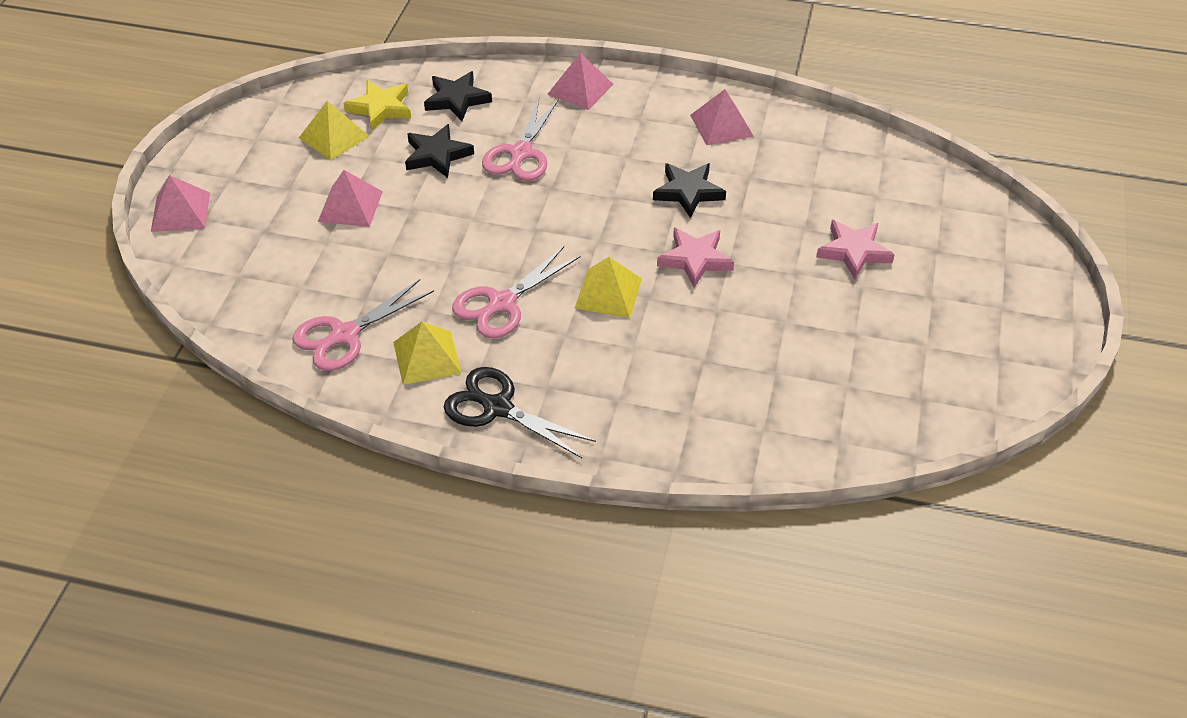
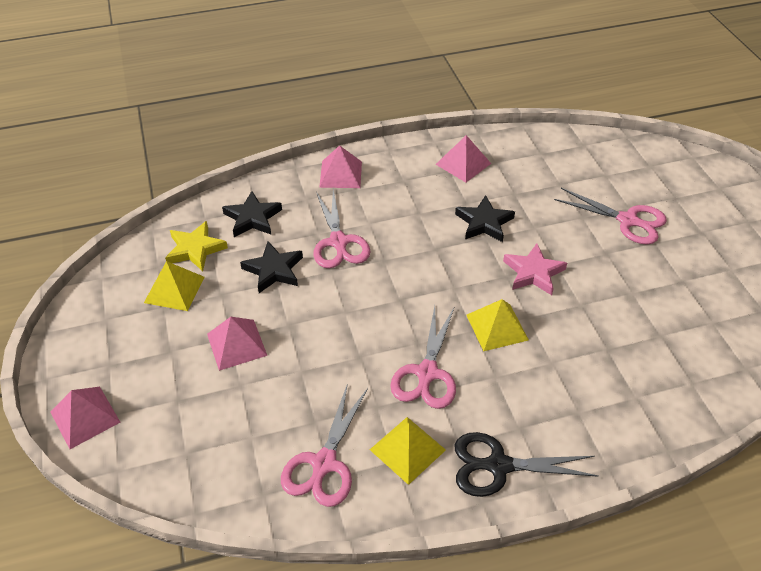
camera: 30 degrees left, 0 degrees up
pink star [816,220,895,279] -> pink scissors [554,188,667,245]

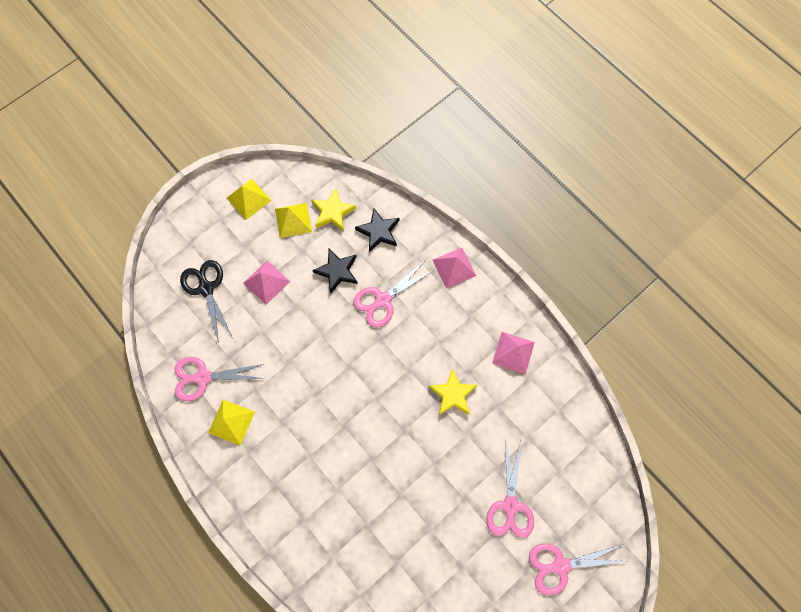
camera: 65 degrees right, 25 degrees up
pink pyramid [50,387,120,449] -> none
pink scissors [390,306,456,409] -> pink scissors moved to [529,543,627,596]
black scissors [454,432,599,497] -> black scissors moved to [180,260,232,343]
black star [455,195,515,242] -> yellow star [429,368,477,415]
yellow pyramid [466,299,529,351] -> yellow pyramid moved to [227,179,272,220]
pink star [503,243,567,295] -> none

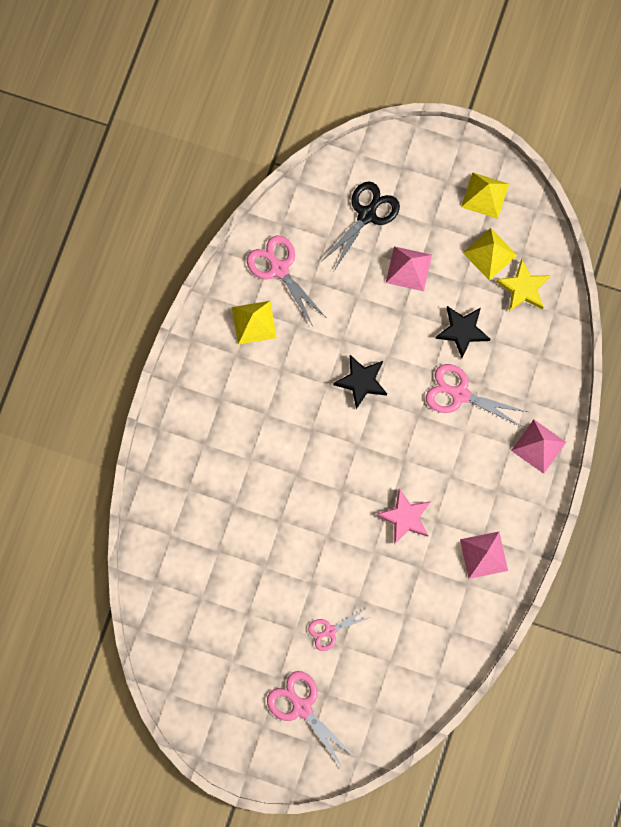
camera: 60 degrees right, 5 degrees up
black star [355,208,399,252] -> black star moved to [333,355,387,409]
yellow star [429,368,477,415] -> pink star [376,489,431,544]
pink scissors [487,439,534,538] -> pink scissors [308,607,371,651], size x0.62

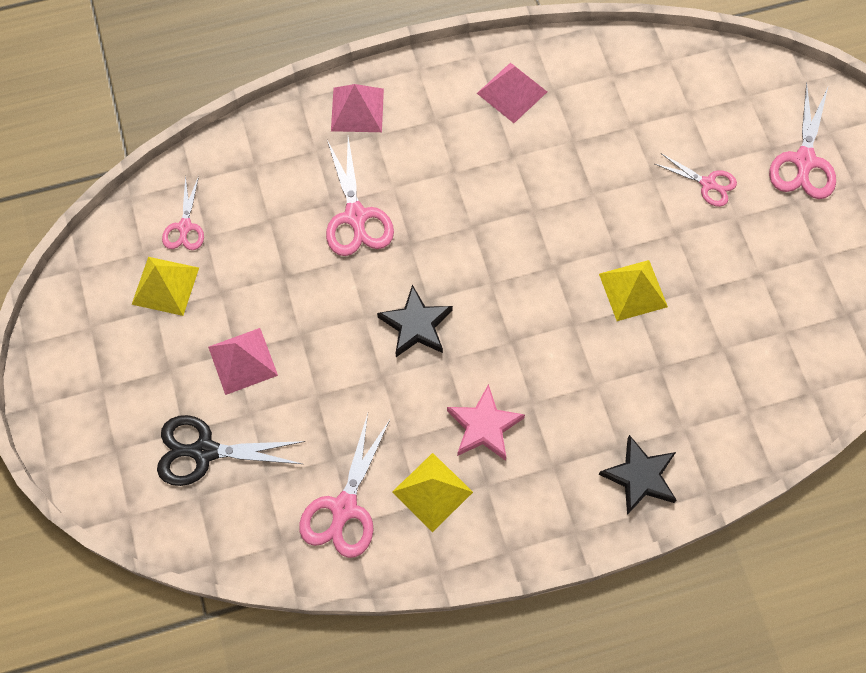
camera: 125 degrees left, 10 degrees down
pink star [376,489,431,544] -> pink star moved to [447,384,525,461]
black star [435,306,490,358] -> black star moved to [599,435,676,515]
yellow pyramid [461,172,509,219] -> yellow pyramid moved to [599,260,668,321]
yellow star [496,259,551,311] -> pink scissors [162,176,204,250]

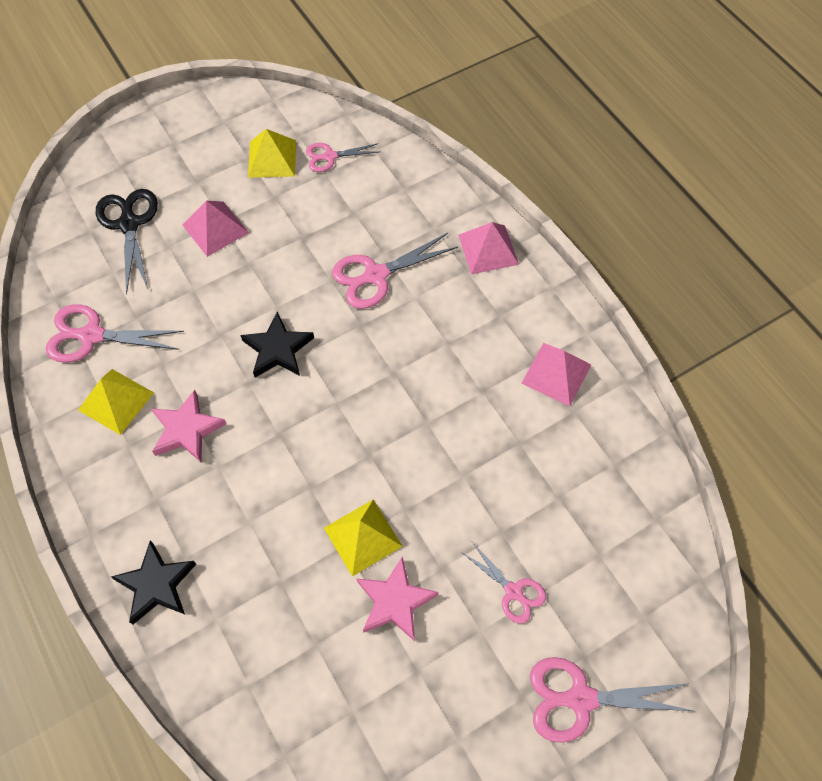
camera: 75 degrees right, 5 degrees down
pink scissors [655,153,737,207] -> pink scissors turned 60 degrees counterclockwise [463,542,546,624]
none -> pink star [357,556,438,641]

